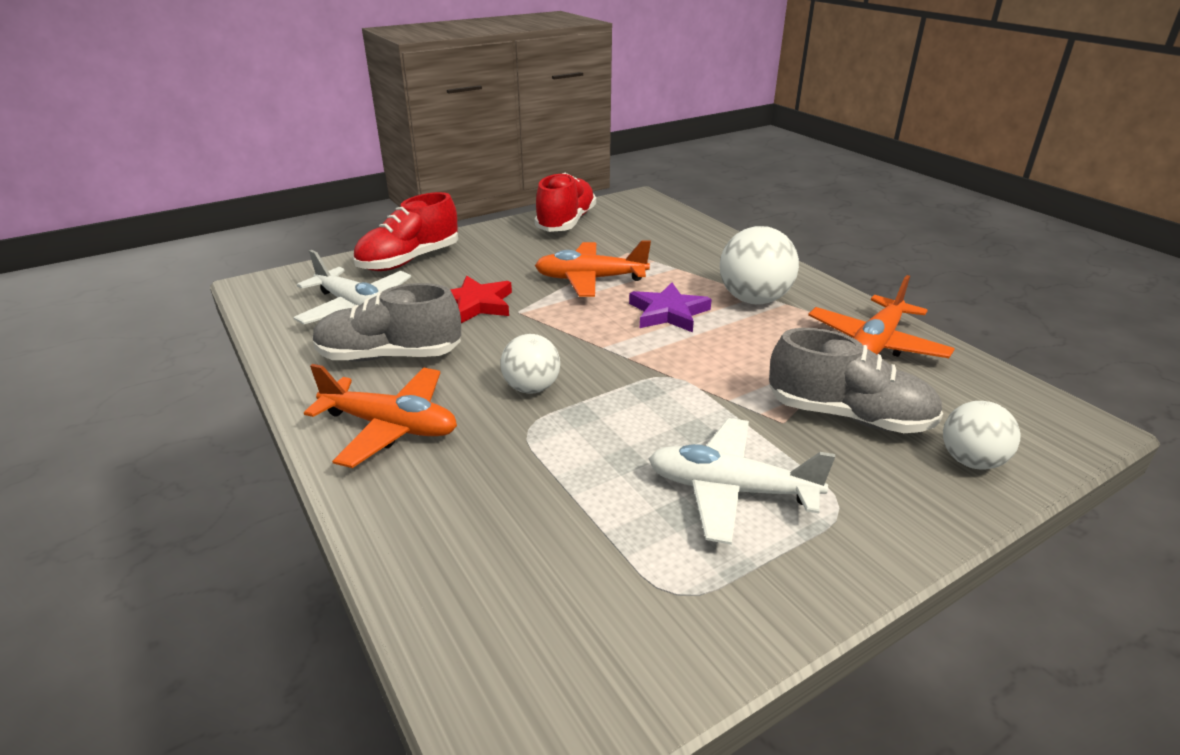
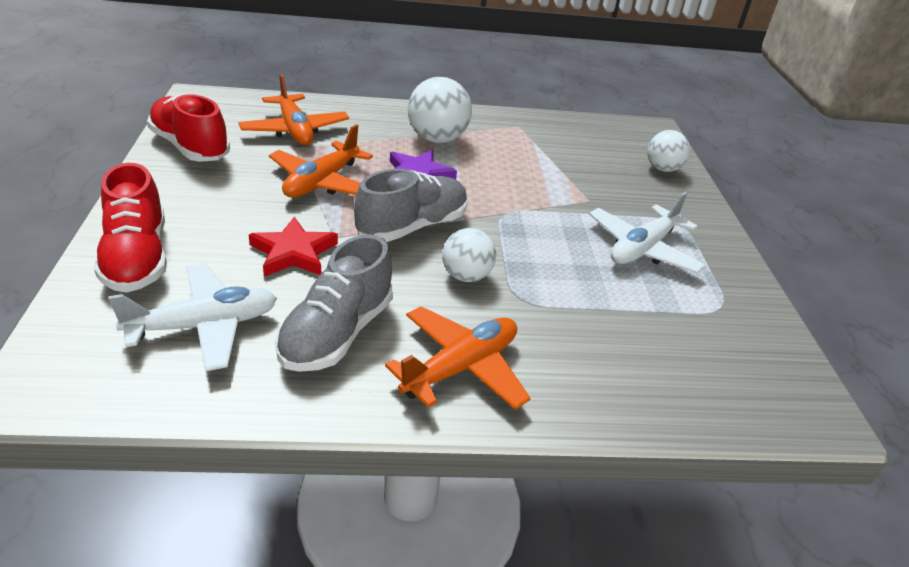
camera: 65 degrees left, 5 degrees up
grey shoe [769,328,943,433] -> grey shoe moved to [354,169,468,242]
orange plane [808,275,954,358] -> orange plane moved to [238,74,349,145]

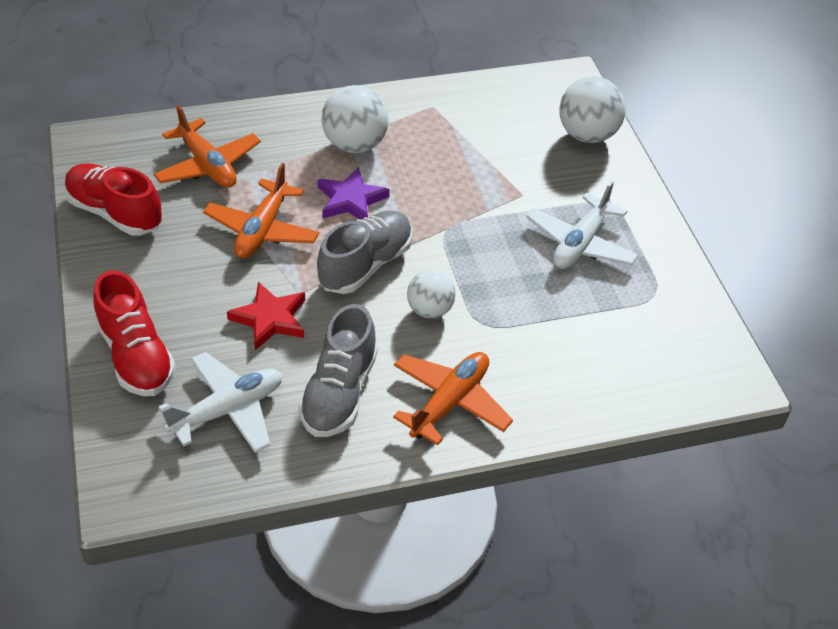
camera: 10 degrees left, 10 degrees up
white ball [647,130,690,172] -> white ball [559,76,626,143], size x1.56

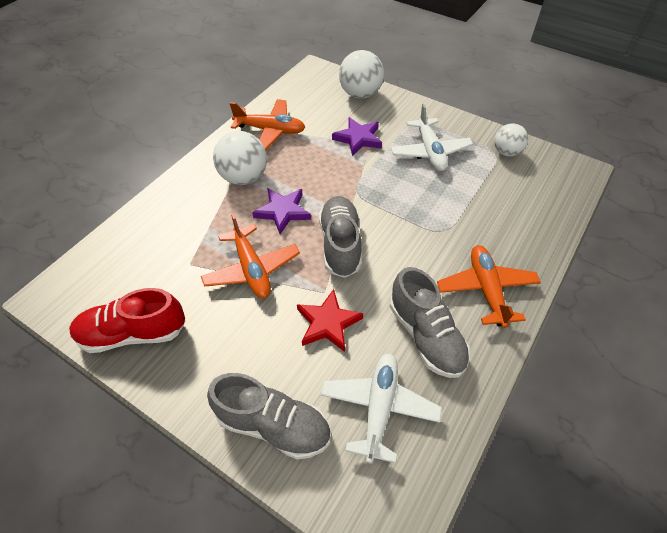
camera: 40 degrees left, 5 degrees up
red shoe [94,270,176,396] -> grey shoe [207,373,331,460]
orange plane [153,105,261,188] -> orange plane moved to [230,99,306,151]
white ball [407,270,456,318] -> white ball moved to [494,123,528,156]
none -> purple star [332,117,382,156]

